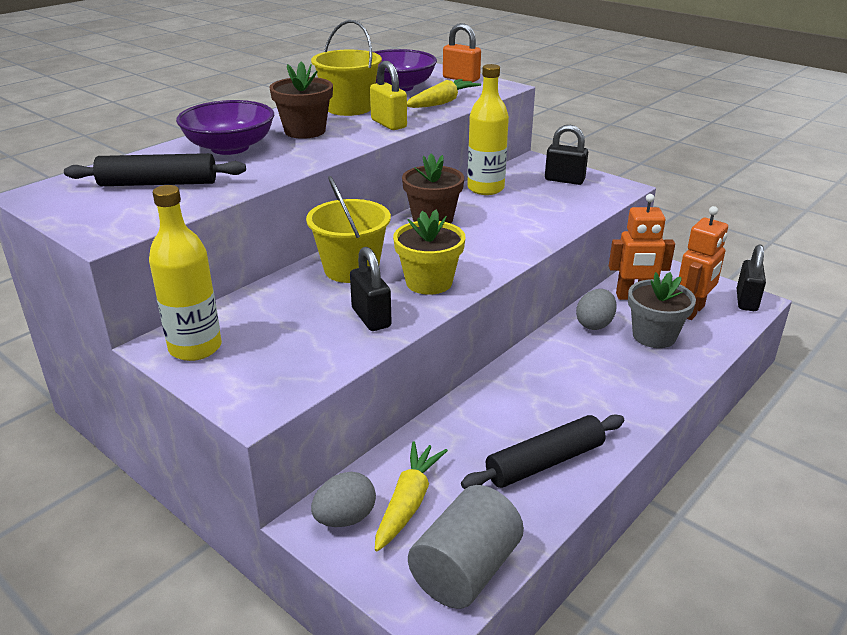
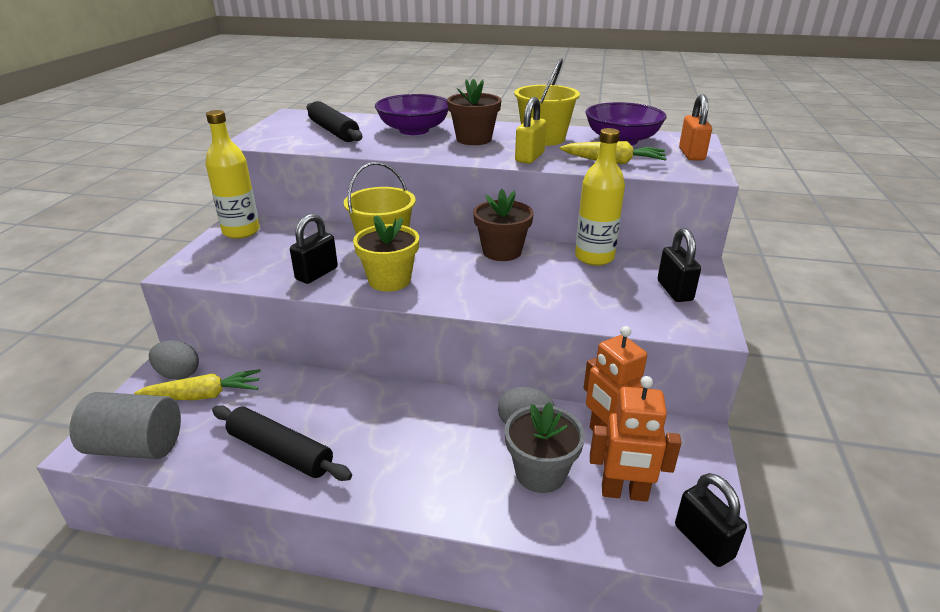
camera: 60 degrees right, 0 degrees up
black padlock [737,244,766,311] -> black padlock turned 75 degrees clockwise [675,473,747,567]

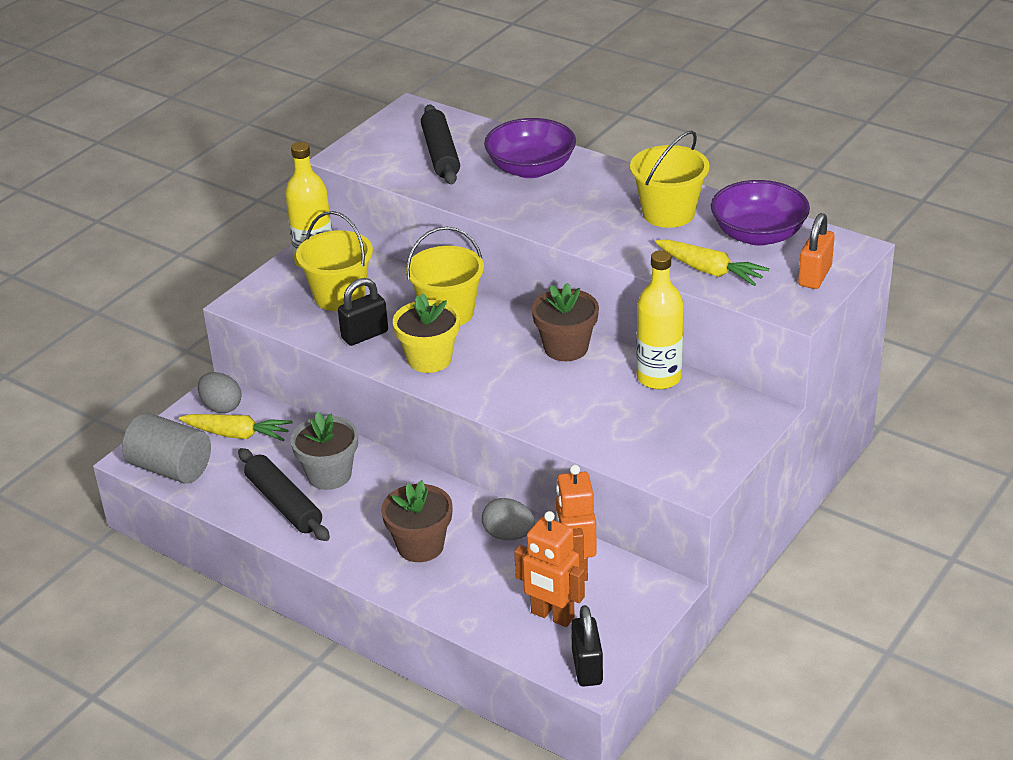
camera: 25 degrees right, 5 degrees up
brown flower pot [447,79,502,145] -> brown flower pot moved to [381,480,453,562]
grey flower pot [505,402,585,493] -> grey flower pot moved to [290,412,358,490]
yellow padlock [515,97,546,164] -> none
black padlock [658,228,701,302] -> none
none -> yellow bucket [296,211,373,311]

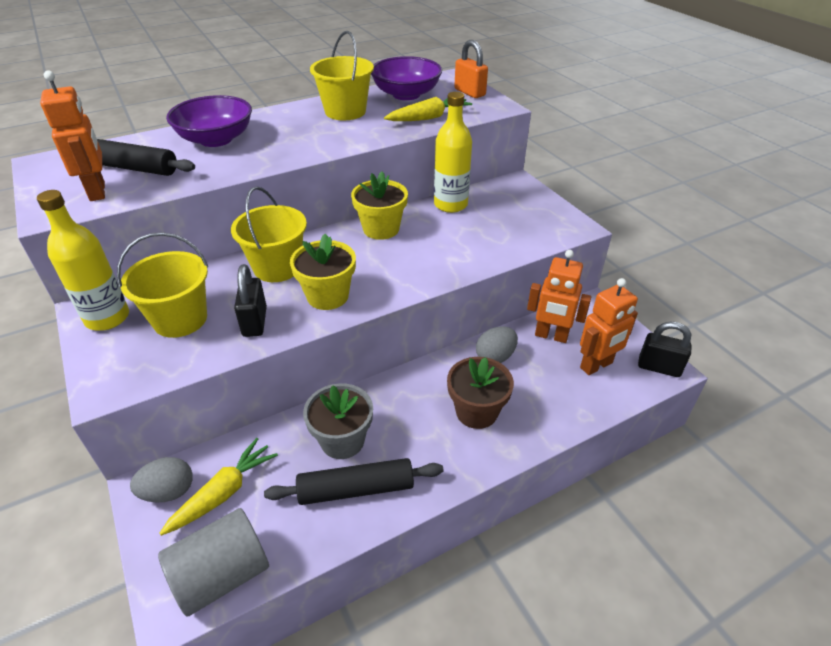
camera: 65 degrees left, 5 degrees up
brown flower pot [532,283,599,361] -> yellow flower pot [351,171,408,240]
none -> orange robot [40,71,105,201]

